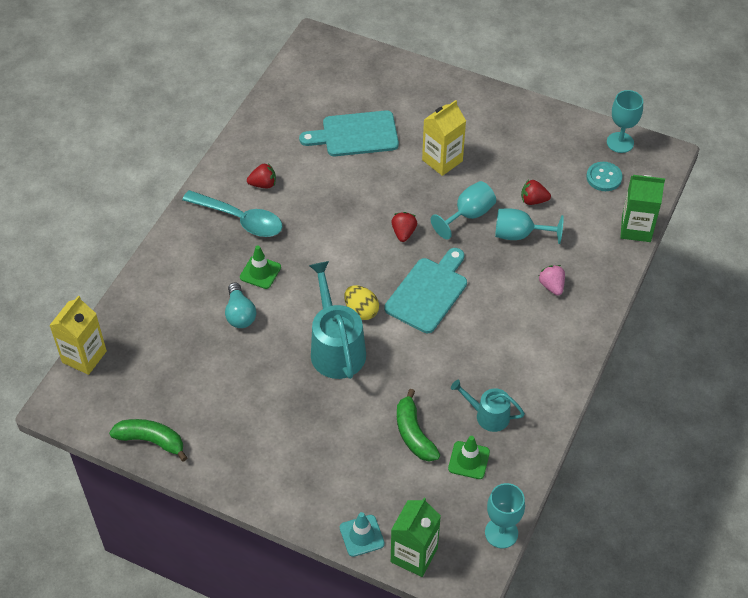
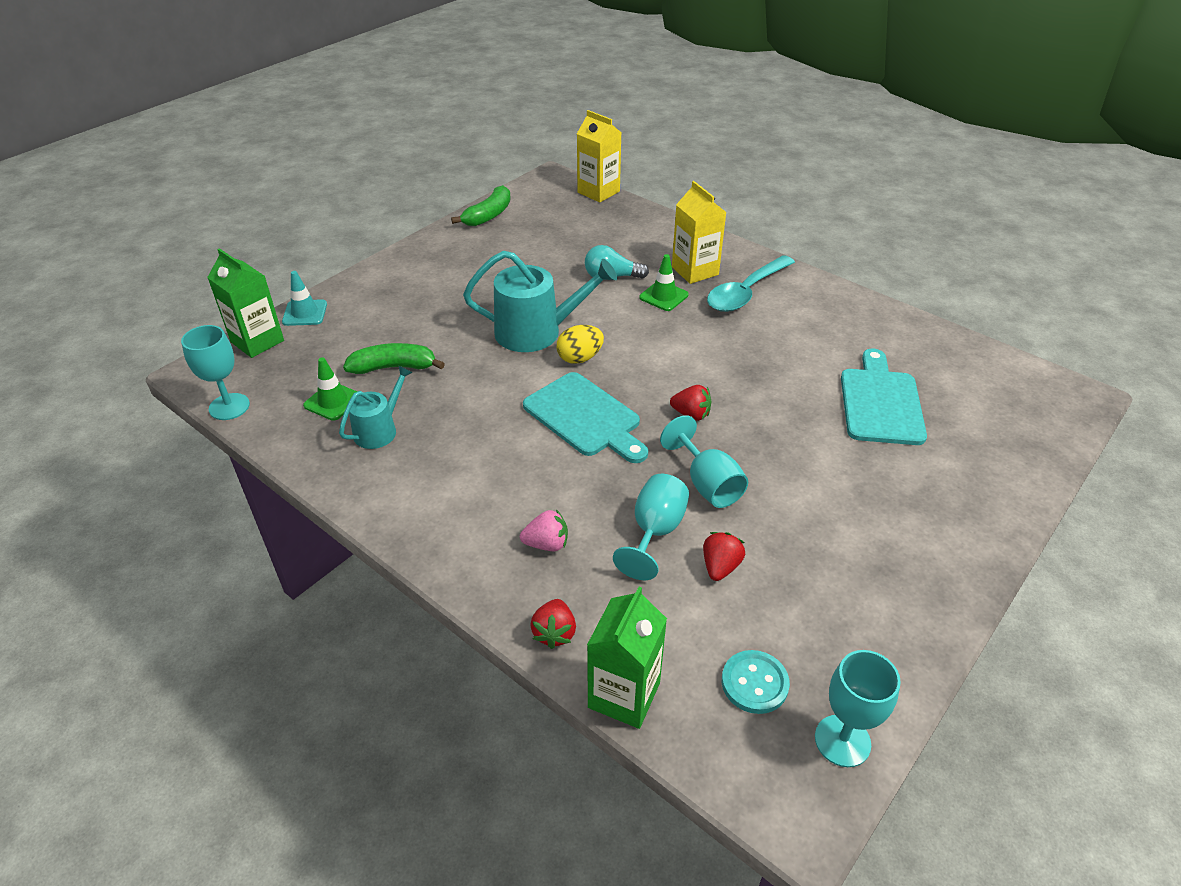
camera: 105 degrees right, 10 degrees down
red strawberry [247,163,276,188] -> red strawberry moved to [530,599,576,649]
yellow carton [422,100,466,176] -> yellow carton moved to [672,181,727,284]

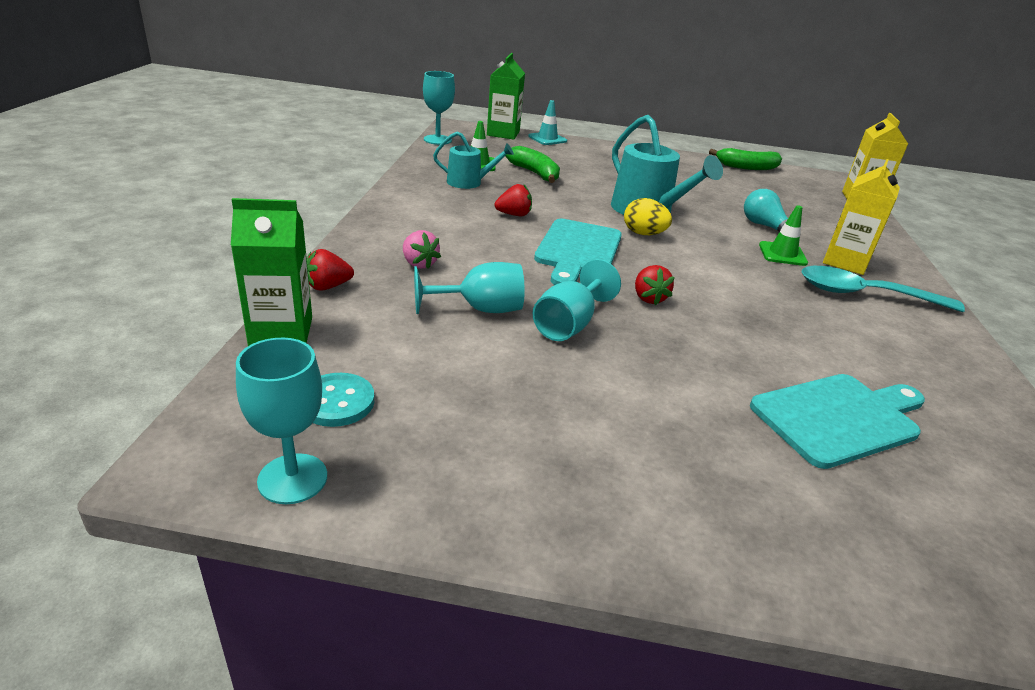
camera: 55 degrees right, 10 degrees down
red strawberry [703,532,745,581] -> red strawberry moved to [495,184,532,216]

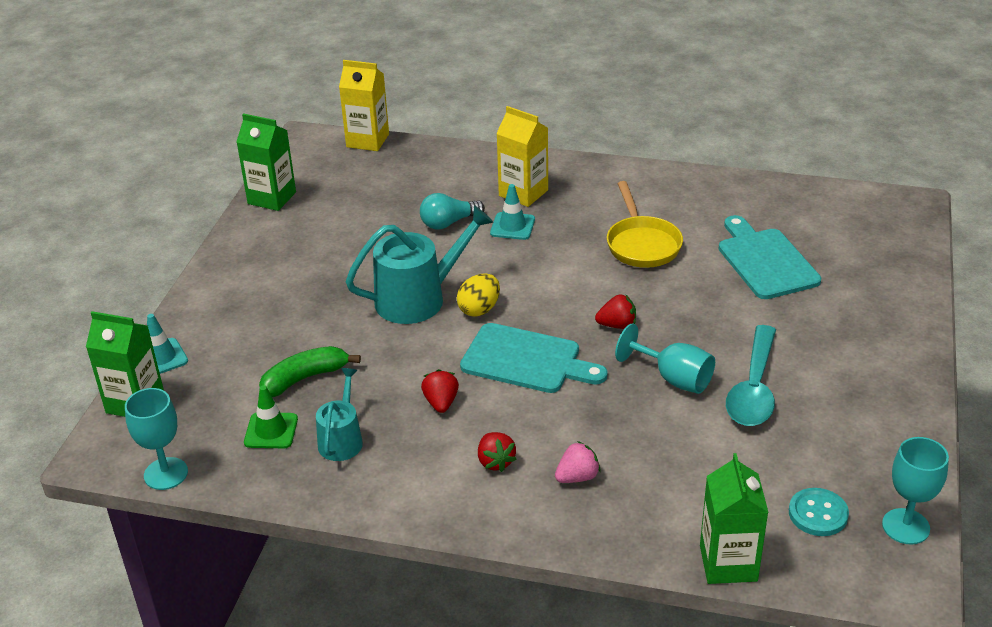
camera: 80 degrees left, 5 degrees up
red strawberry [307,249,354,291] -> red strawberry moved to [478,432,516,472]
turquoise goblet [414,262,525,314] -> none
green banana [709,148,782,170] -> green carton [236,113,296,211]
green traffic cone [759,205,808,266] -> turquoise traffic cone [490,184,535,240]
turquoise spoon [802,266,965,312] -> turquoise spoon moved to [726,325,776,426]
none -> yellow pan [607,181,683,268]

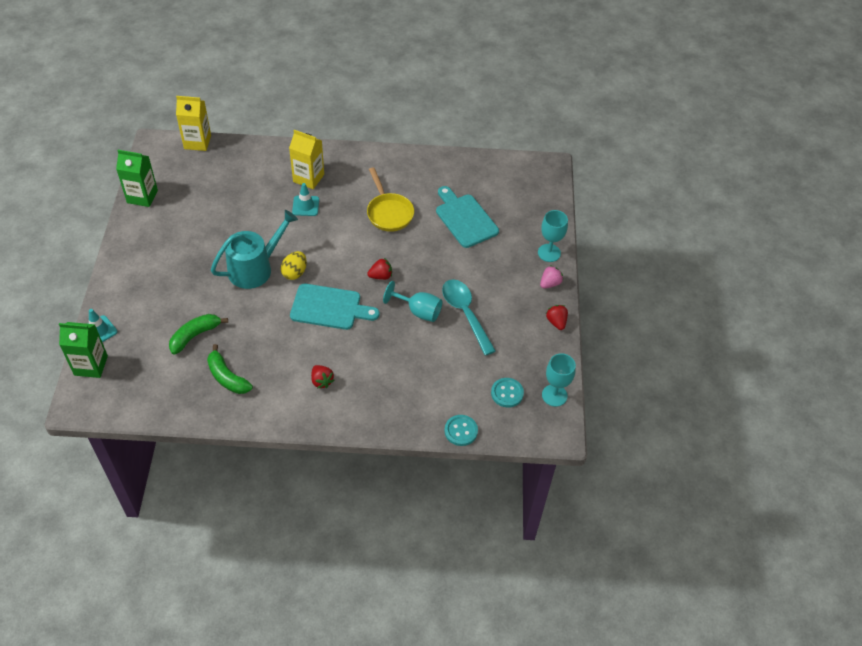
camera: 15 degrees left, 15 degrees up
turquoise goblet [125,388,188,490] -> turquoise goblet moved to [538,210,568,262]
green traffic cone [244,385,298,448] -> none
turquoise watering can [316,368,363,461] -> green banana [207,344,253,394]
turquoise light bulb [420,193,485,230] -> none
red strawberry [421,369,459,413] -> red strawberry moved to [546,305,568,330]
pink strawberry [555,441,601,483] -> pink strawberry moved to [540,265,563,289]
green carton [700,453,768,584] -> turquoise button [444,415,478,446]
turquoise spoon [726,325,776,426] -> turquoise spoon turned 150 degrees clockwise [442,279,496,356]

